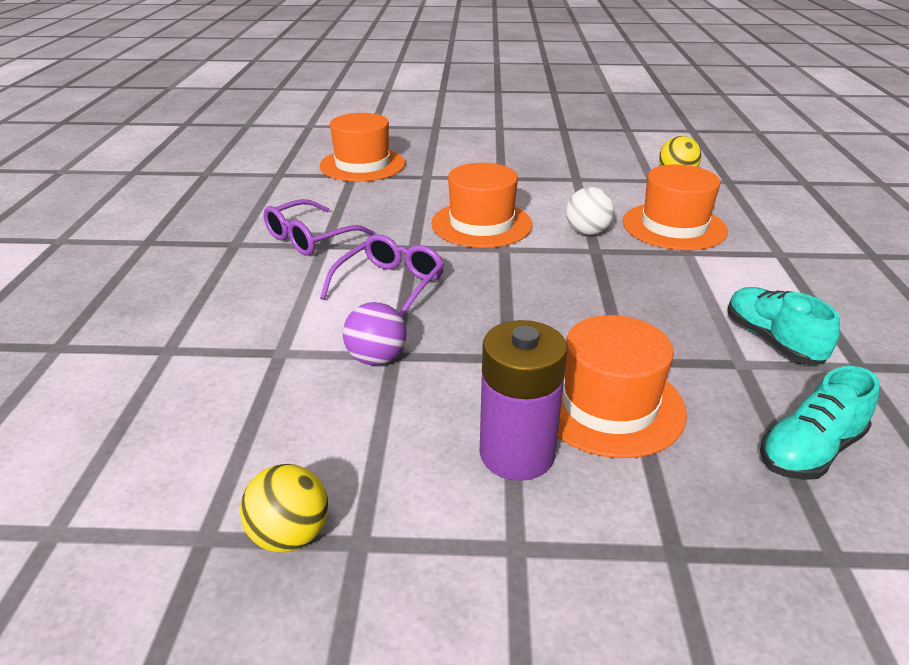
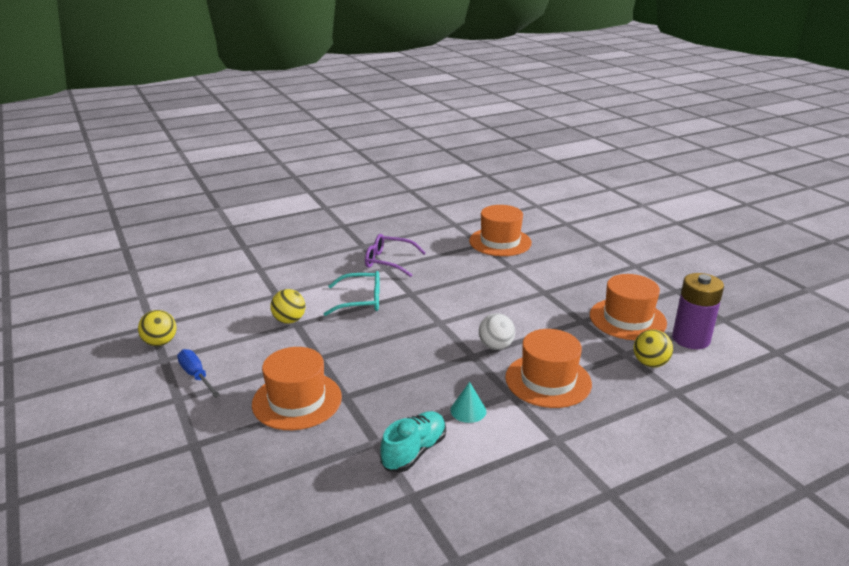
camera: 60 degrees right, 5 degrees down
purple glasses [320,234,445,318] -> turquoise glasses [324,271,380,316]
purple ball [343,302,407,366] -> yellow ball [270,289,305,324]
orange hat [431,163,533,248] -> orange hat moved to [590,274,667,340]
purple battery [480,320,567,481] -> purple battery moved to [672,273,724,349]
turquoise shoe [760,366,880,480] -> none
none -> blue screwdriver [177,349,220,398]
none -> turquoise cone [451,382,486,423]

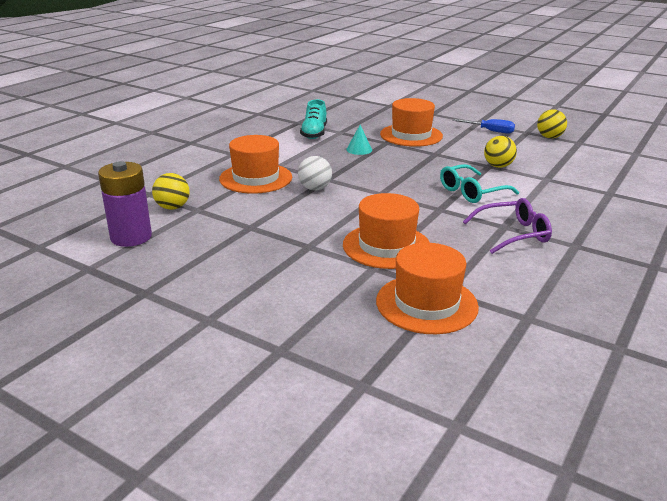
camera: 150 degrees right, 0 degrees up
turquoise cone [451,382,486,423] -> turquoise cone moved to [346,125,372,155]
orange hat [590,274,667,340] -> orange hat moved to [343,193,430,269]

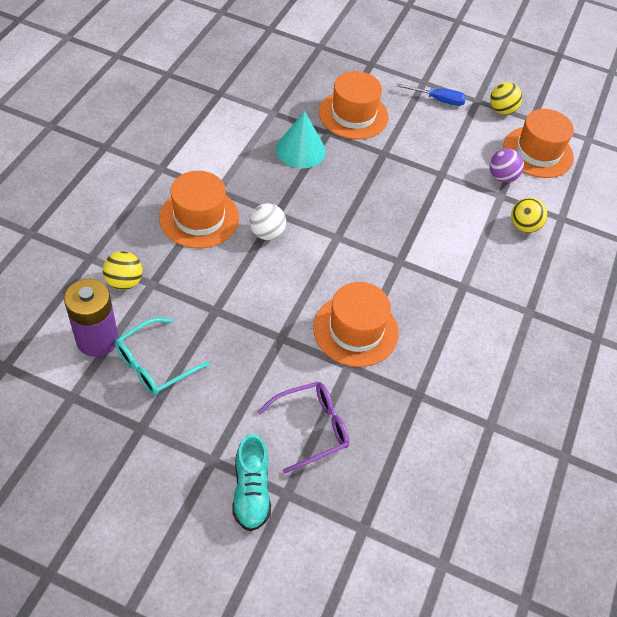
camera: 15 degrees left, 25 degrees up
turquoise shoe [300,99,327,139] -> turquoise shoe moved to [232,434,271,531]
turquoise cone [346,125,372,155] -> turquoise cone [276,111,326,168], size x1.73
orange hat [376,243,479,334] -> orange hat moved to [503,109,574,178]
turquoise glasses [440,164,519,203] -> turquoise glasses moved to [115,318,210,396]
purple glasses [463,198,552,254] -> purple glasses moved to [258,382,349,474]
yellow ball [484,136,517,168] -> yellow ball moved to [511,197,548,233]
none -> purple ball [490,149,524,183]

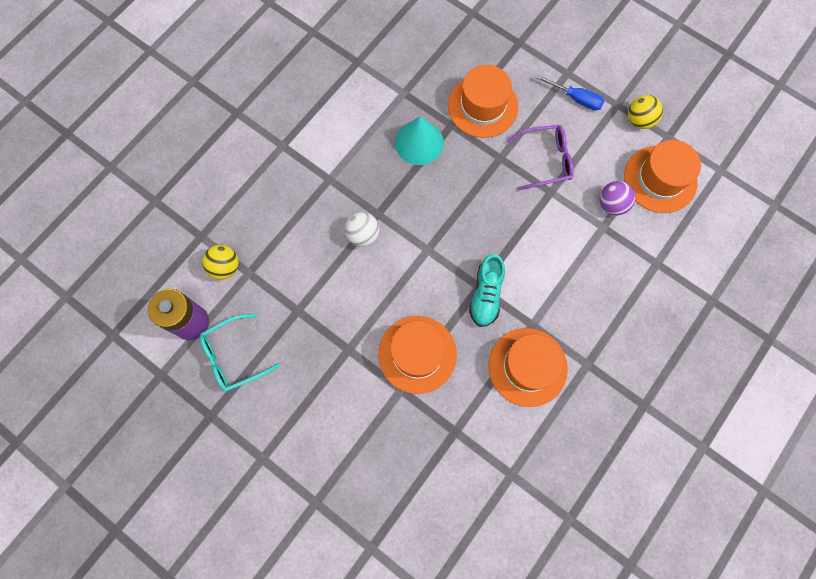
camera: 20 degrees right, 20 degrees up
orange hat [159,171,239,248] -> orange hat moved to [488,328,568,407]
turquoise shoe [232,434,271,531] -> turquoise shoe moved to [469,254,505,327]
purple glasses [258,382,349,474] -> purple glasses moved to [507,125,574,190]
yellow ball [511,197,548,233] -> none

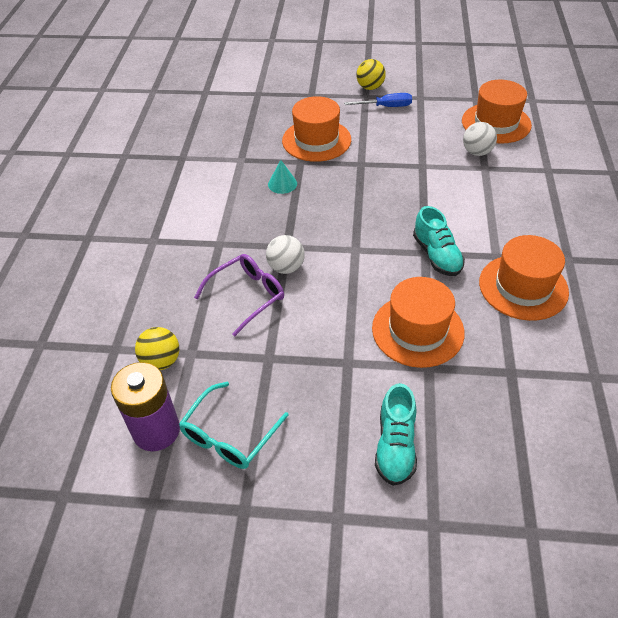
camera: 30 degrees left, 25 degrees down
turquoise cone [395,117,444,165] -> turquoise cone [268,160,297,194], size x0.58
purple glasses [507,125,574,190] -> purple glasses moved to [194,254,284,336]
purple ball [599,181,635,215] -> white ball [463,122,497,156]
yellow ball [628,95,663,129] -> yellow ball moved to [356,59,386,90]
none -> turquoise shoe [375,383,417,486]

